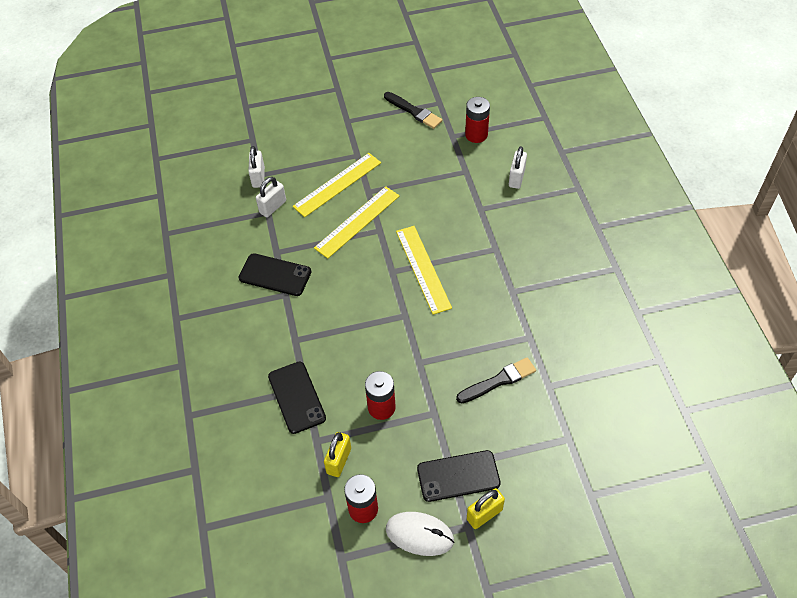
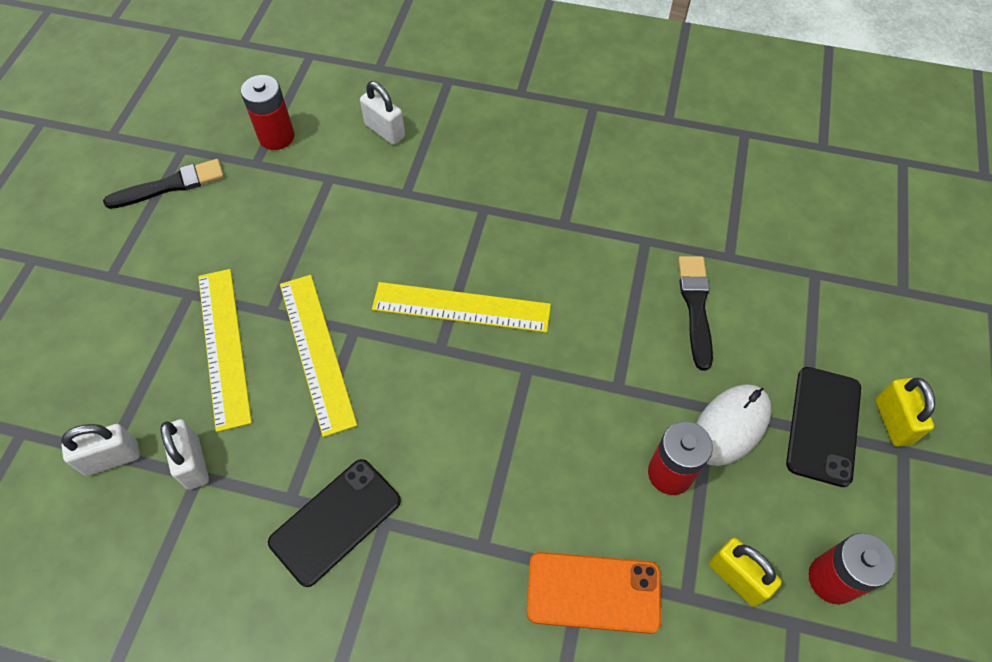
camera: 65 degrees left, 5 degrees up
white padlock [248,146,265,188] -> white padlock turned 45 degrees counterclockwise [61,424,140,476]
black phone [268,362,326,434] -> orange phone [527,552,661,634]
white mouse [386,512,454,556] -> white mouse moved to [696,384,772,466]

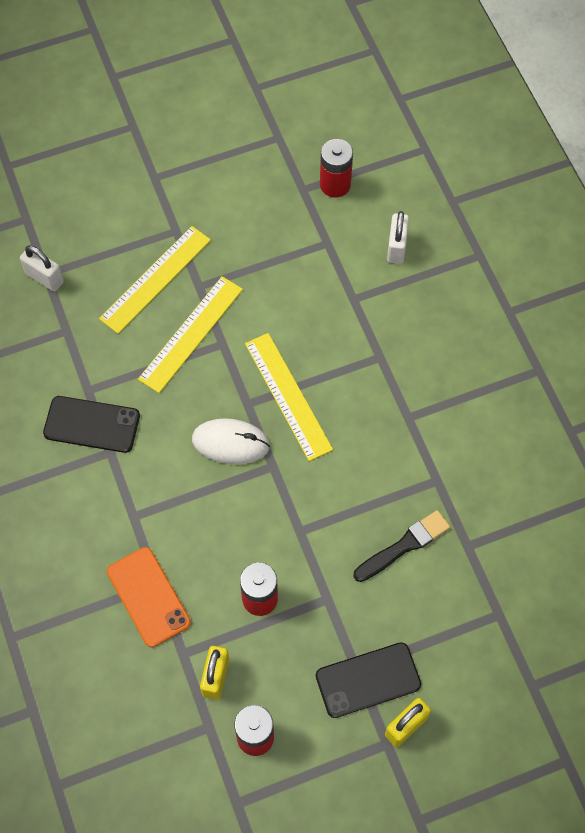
camera: 55 degrees right, 5 degrees up
black brush [103,159,224,209] -> none
white padlock [161,419,209,490] -> none
white mouse [696,384,772,466] -> white mouse moved to [192,418,270,464]

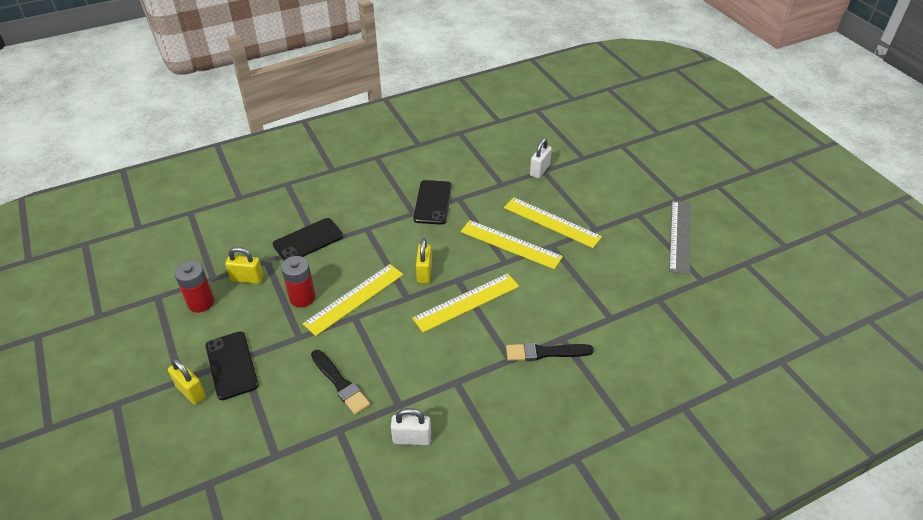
camera: 85 degrees right, 20 degrees down
orange phone [107,547,191,647] -> black phone [273,218,343,261]
white mouse [192,418,270,464] -> yellow padlock [416,238,432,283]
red battery [320,139,353,198] -> none
white padlock [387,211,409,264] -> white padlock moved to [391,408,431,445]
none -> yellow ruler [303,264,403,336]
none -> black brush [506,342,594,361]
none -> grey ruler [669,200,691,275]

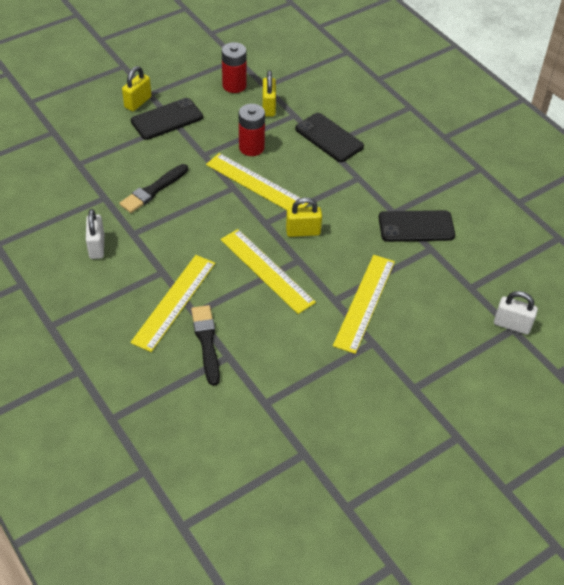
camera: 80 degrees right, 5 degrees up
yellow ruler [504,197,602,248] -> yellow ruler moved to [130,255,215,352]
grey ruler [669,200,691,275] -> none

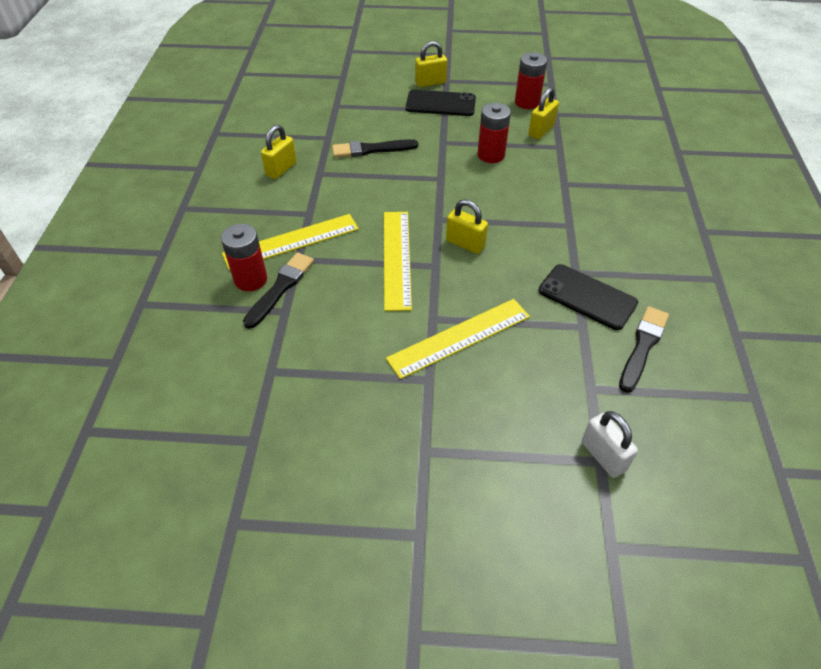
camera: 40 degrees right, 0 degrees up
white padlock [86,209,104,259] -> yellow padlock [261,125,297,179]
yellow ruler [206,153,309,210] -> none
black phone [295,113,364,162] -> none
none -> red battery [221,224,267,291]
none -> black brush [619,306,669,393]

